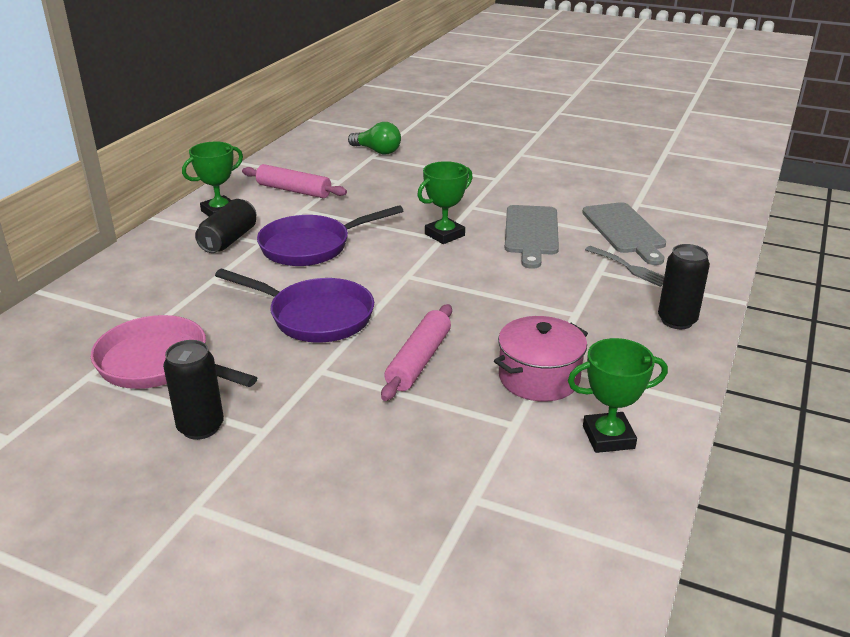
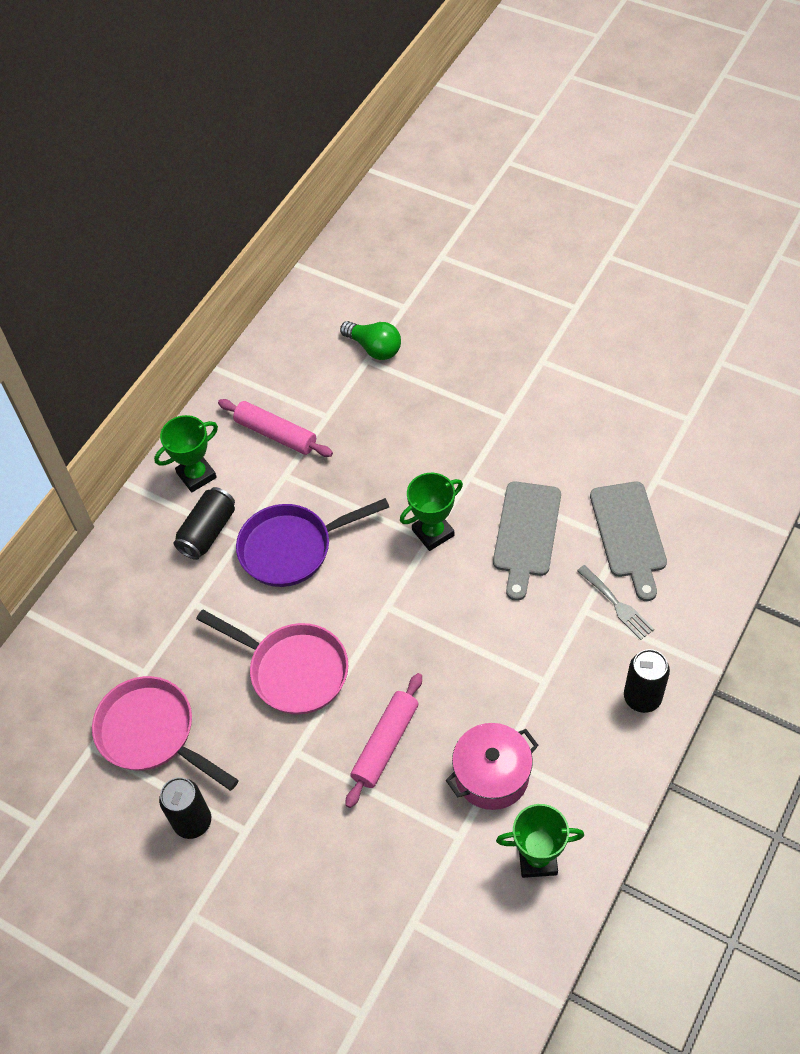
camera: 10 degrees right, 25 degrees up
purple pan [215,269,374,342] -> pink pan [196,609,348,715]

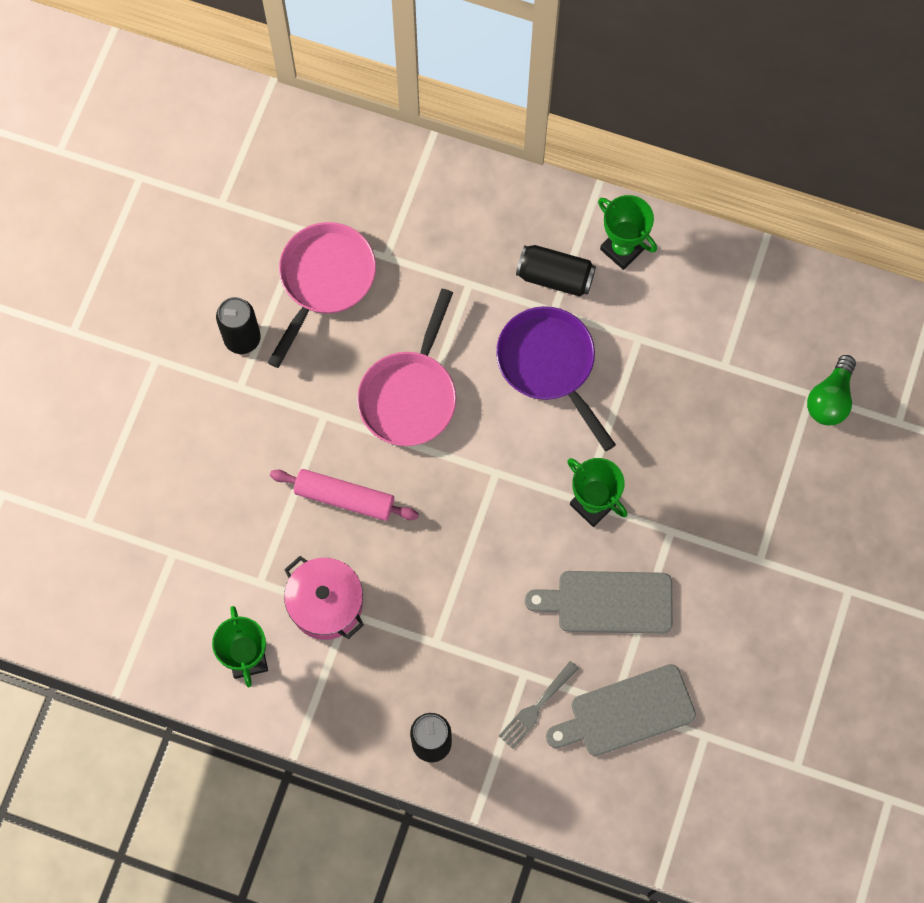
camera: 75 degrees right, 15 degrees up
pink rolling pin [218,399,333,457] -> none

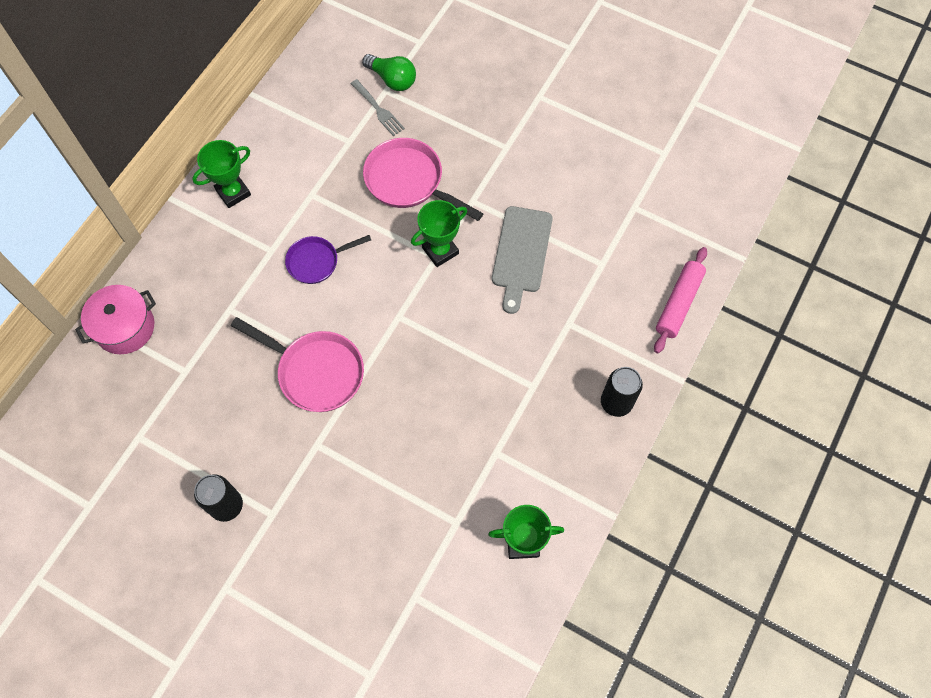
camera: 80 degrees left, 5 degrees down
pink pan [267,222,376,368] -> pink pan moved to [363,138,484,221]
pink rolling pin [270,469,419,521] -> pink rolling pin moved to [654,247,707,353]
pink pot [284,556,364,640] -> pink pot moved to [75,285,156,354]
purple pan [496,306,616,451] -> purple pan [285,235,371,284], size x0.64
grey fork [499,661,579,749] -> grey fork moved to [351,79,405,136]
black can [516,245,596,297] -> none
grey cutting board [546,664,696,756] -> none

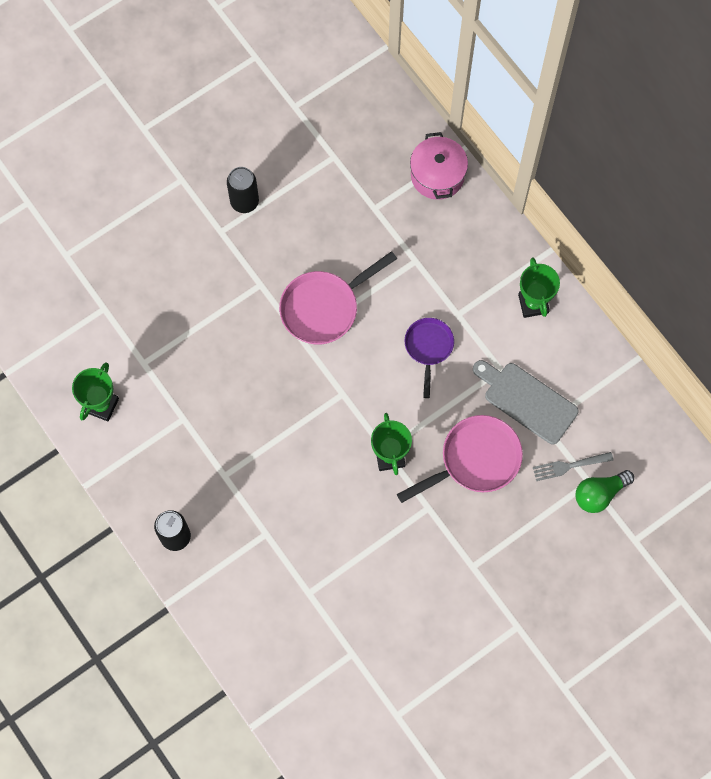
camera: 115 degrees right, 5 degrees up
grey cutting board [492,206,553,314] -> grey cutting board moved to [473,360,579,444]
pink rolling pin [654,247,707,353] -> none

